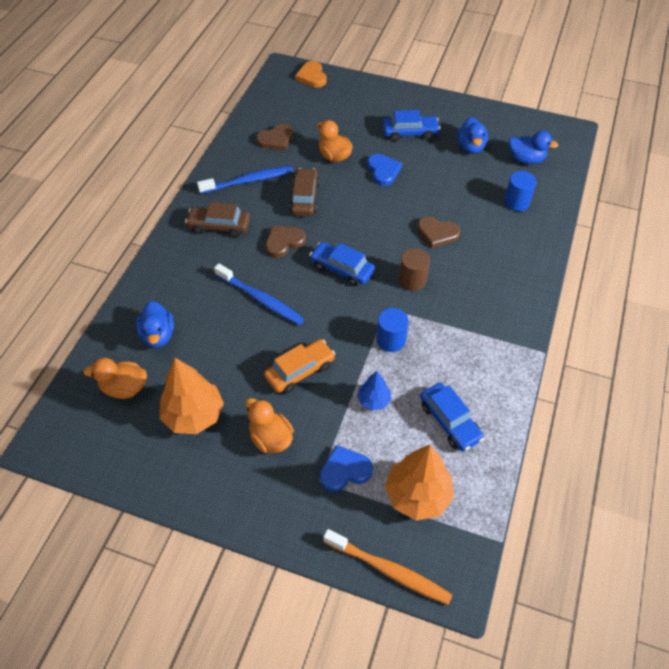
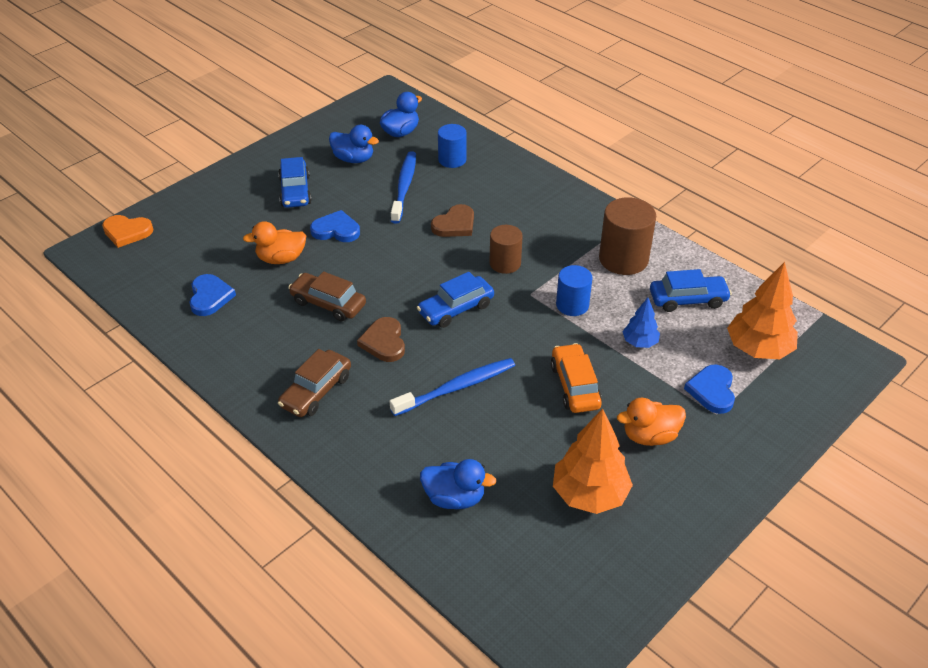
camera: 65 degrees left, 10 degrees down
orange duck [83,358,147,399] -> none
blue toothbrush [197,166,293,194] -> blue toothbrush moved to [391,151,416,224]
brown heart [256,124,293,151] -> blue heart [190,274,236,316]
orange toothbrush [323,529,453,605] -> none
blue car [382,110,440,141] -> blue car turned 150 degrees clockwise [278,157,312,208]
none -> brown cylinder [599,197,656,275]

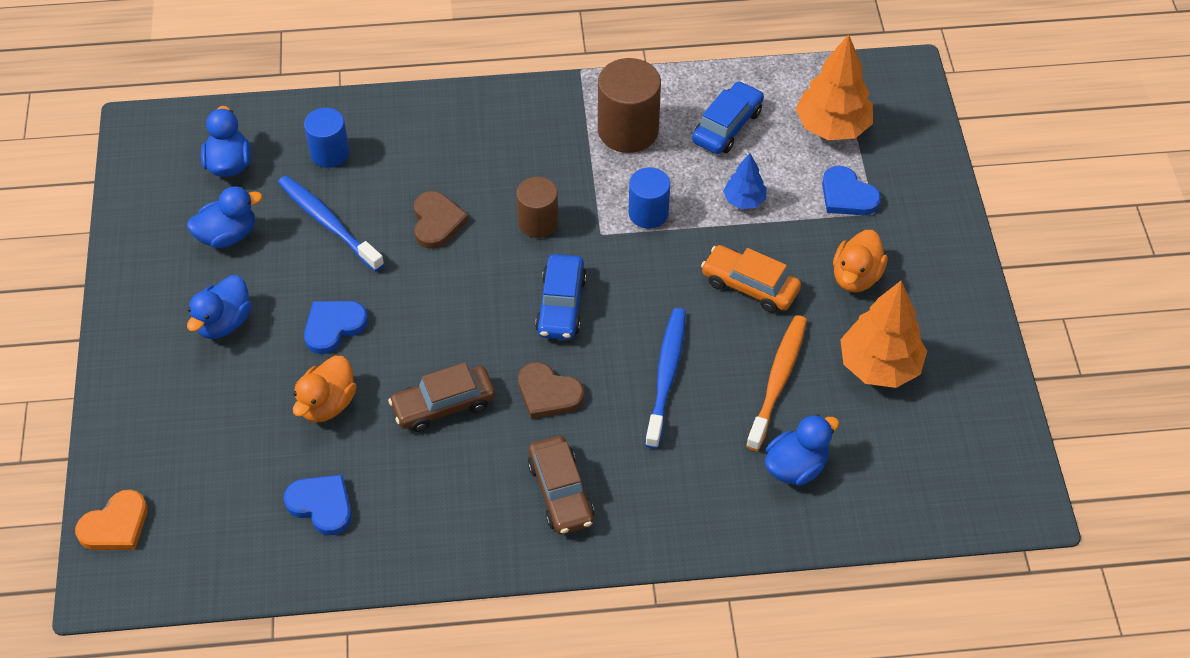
camera: 50 degrees left, 10 degrees up
blue car [278,157,312,208] -> blue duck [187,275,251,339]
none -> orange toothbrush [746,315,807,451]

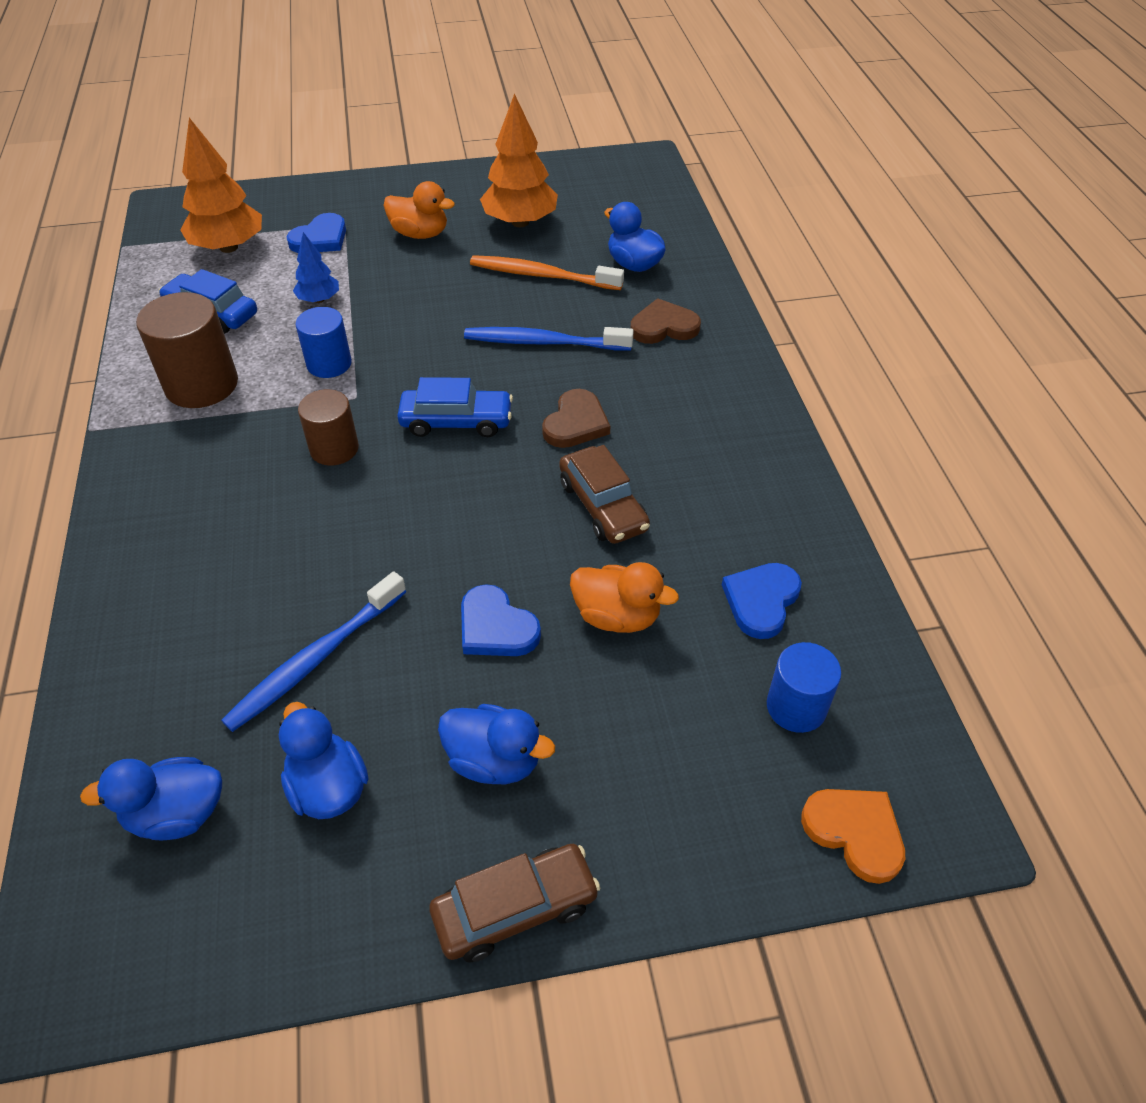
camera: 95 degrees left, 5 degrees down
blue cylinder [304,108,350,168] -> blue cylinder moved to [767,642,842,733]
brown heart [414,191,469,249] -> brown heart moved to [630,298,701,344]
brown car [528,436,594,535] -> brown car moved to [429,844,600,962]
orange car [701,245,801,313] -> none

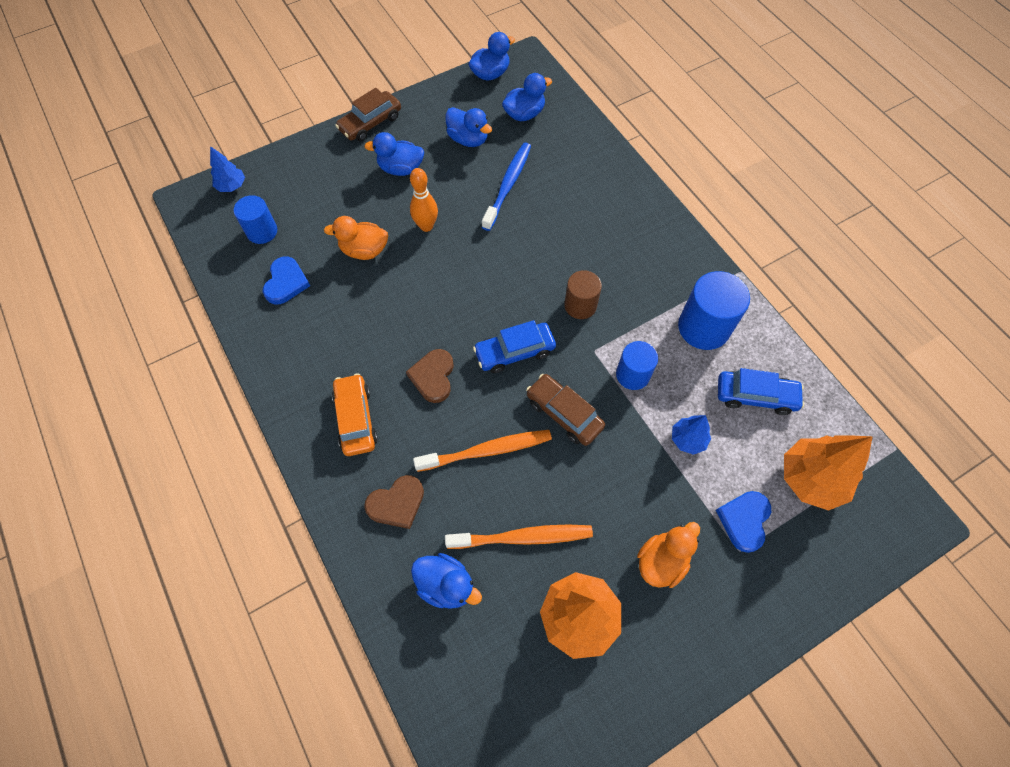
camera: 160 degrees right, 15 degrees up
brown cylinder [136,292,238,408] -> blue cylinder [678,271,750,350]
orange duck [384,181,455,239] -> orange duck turned 135 degrees clockwise [637,522,700,588]
blue heart [461,584,541,656] -> orange bowling pin [410,168,438,232]
blue toothbrush [464,327,633,351] -> orange toothbrush [413,430,552,472]
brown car [559,445,650,544] -> brown car moved to [526,374,605,446]
orange heart [801,789,905,884] -> blue tree [210,146,245,192]
none -> orange car [332,373,378,456]
none -> blue duck [469,32,515,81]

